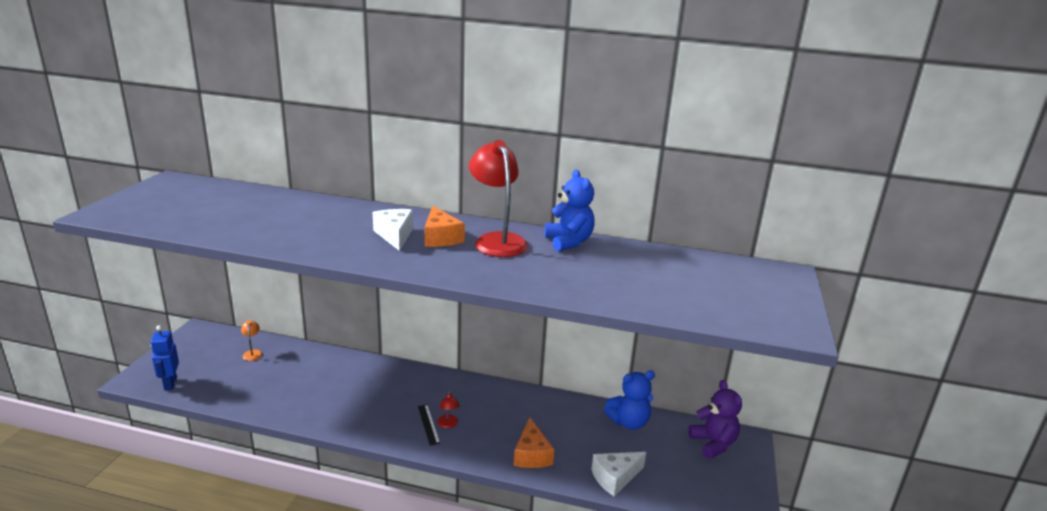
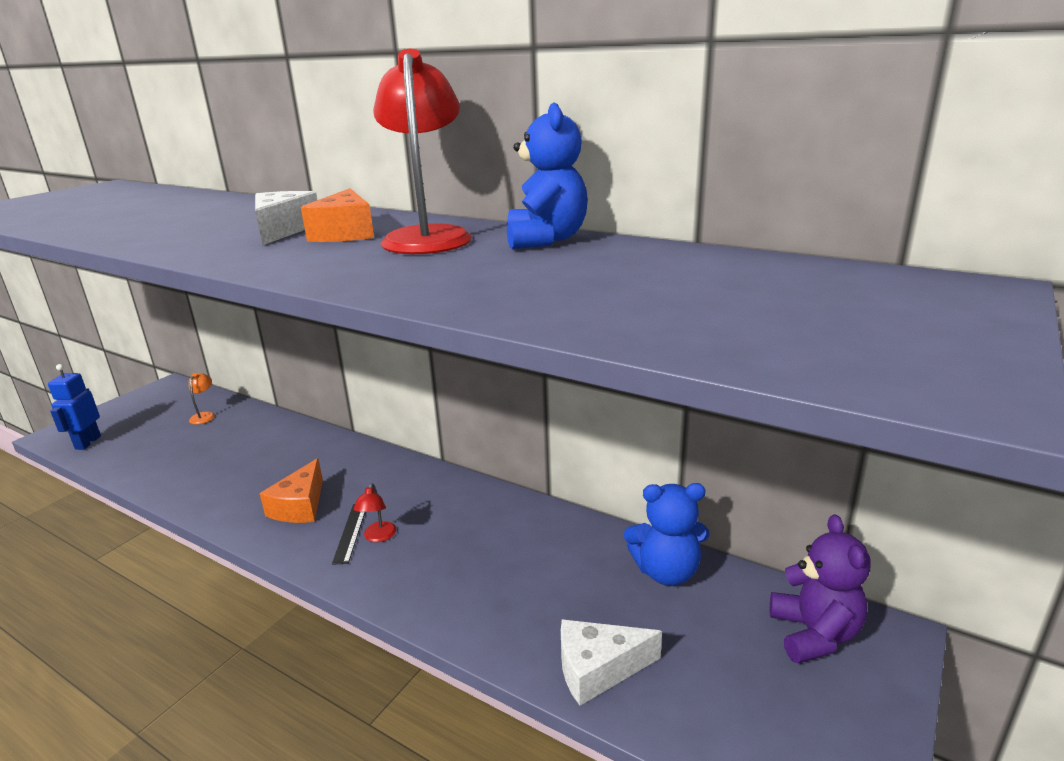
camera: 20 degrees right, 0 degrees up
orange cheese [514,417,554,468] -> orange cheese moved to [259,458,323,523]

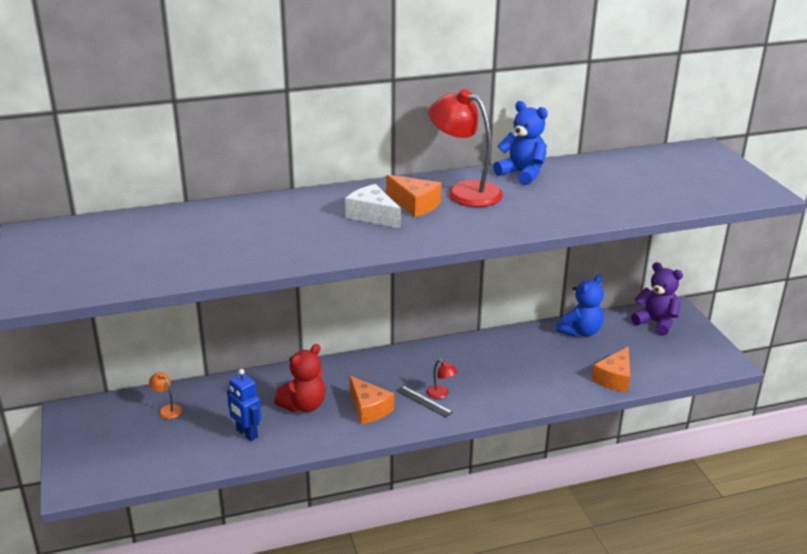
camera: 50 degrees left, 5 degrees up
blue robot [48,364,101,450] -> blue robot moved to [227,369,261,441]
white cheese [561,619,662,706] -> orange cheese [592,346,630,392]
none -> red teddy bear [274,344,326,412]

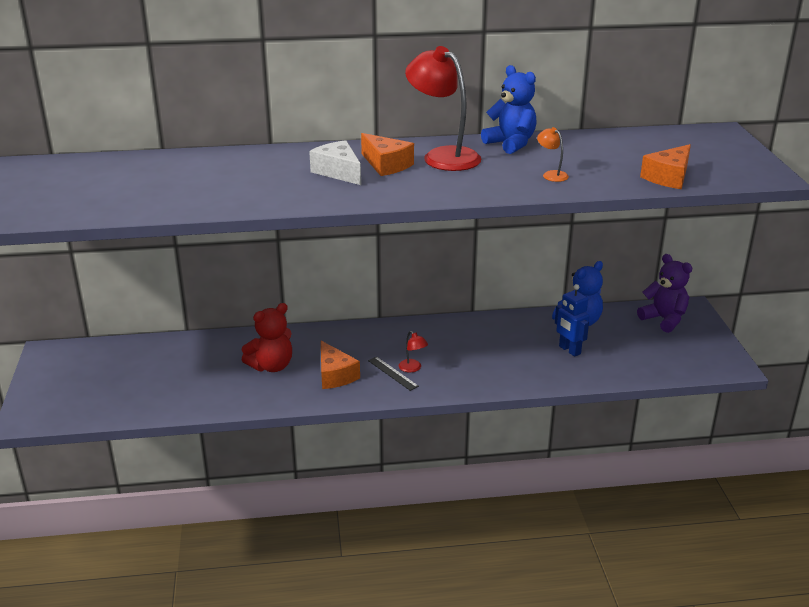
camera: 10 degrees right, 0 degrees up
orange lamp [149,372,182,419] -> orange lamp moved to [537,127,569,182]
blue robot [227,369,261,441] -> blue robot moved to [555,284,589,357]
orange cheese [592,346,630,392] -> orange cheese moved to [640,144,691,189]

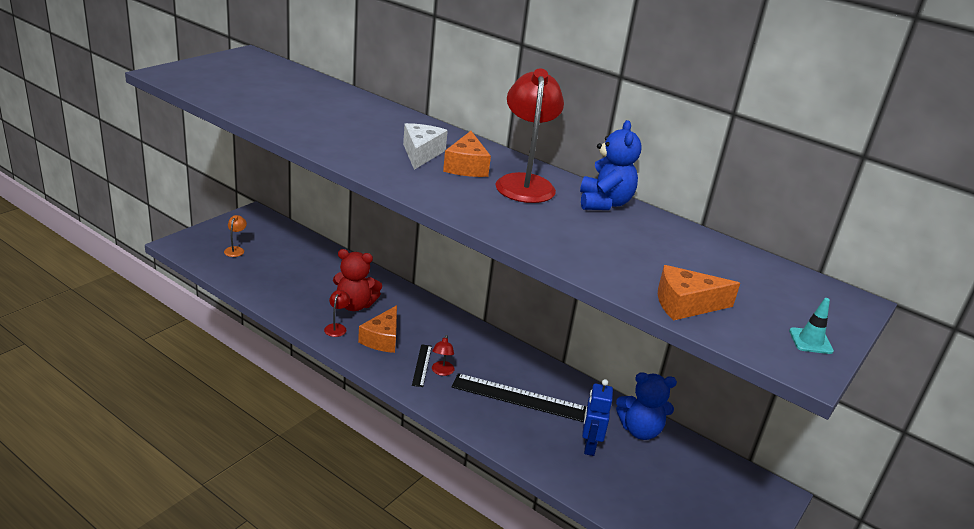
camera: 40 degrees right, 0 degrees up
orange lamp [537,127,569,182] -> orange lamp moved to [224,215,247,257]
purple teddy bear [637,254,692,333] -> none
none -> red lamp [324,290,350,337]
none -> black ruler [451,373,586,422]
none -> turquoise traffic cone [789,298,834,354]

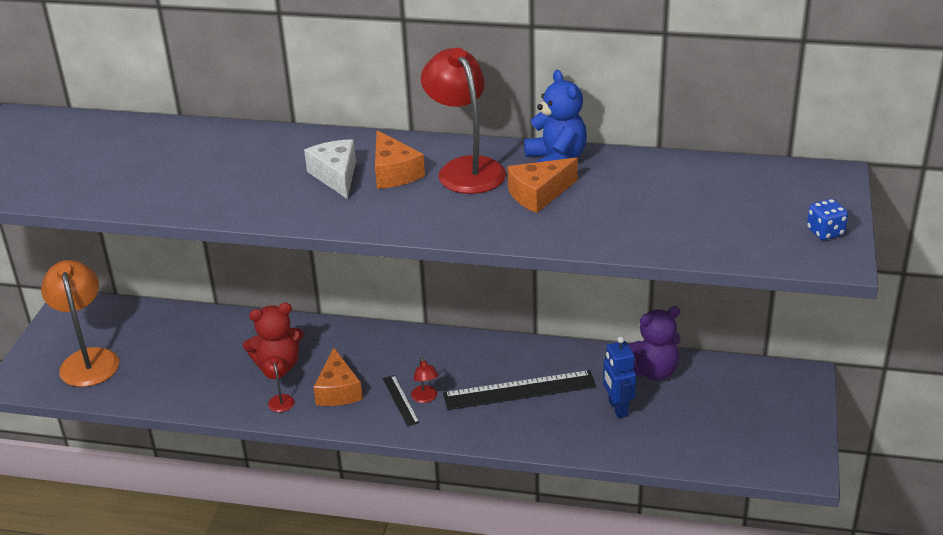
camera: 20 degrees left, 5 degrees up
orange lamp [224,215,247,257] -> orange lamp [41,260,119,387], size x2.33
blue teddy bear [616,372,677,440] -> purple teddy bear [628,306,681,380]
orange cheese [658,265,740,321] -> orange cheese moved to [508,158,578,213]
turquoise traffic cone [789,298,834,354] -> blue dice [807,199,848,240]

